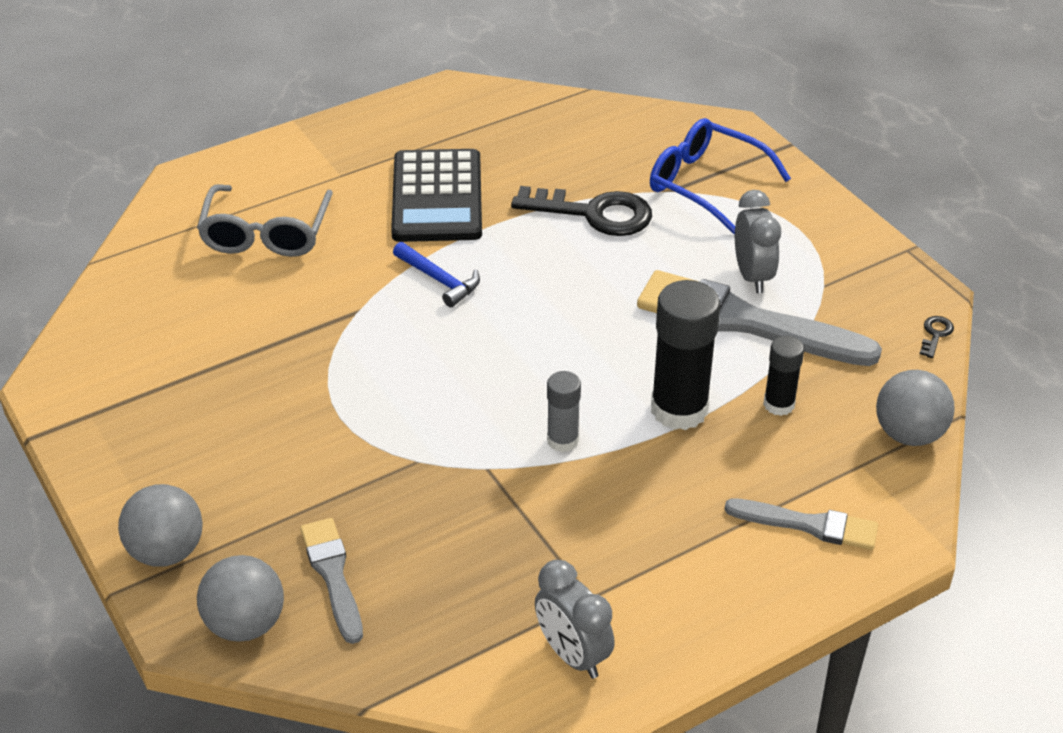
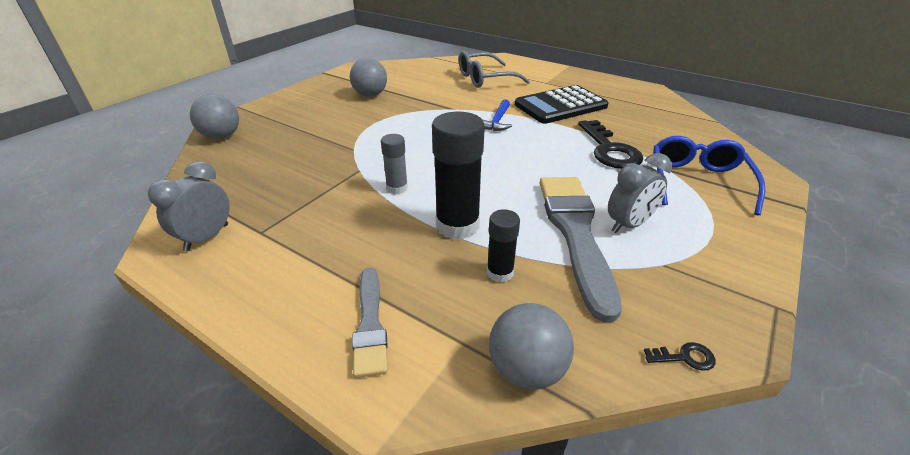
camera: 65 degrees right, 5 degrees down
grey ball [118,484,203,567] -> grey ball moved to [350,58,387,97]
grey brush [300,518,363,644] -> none

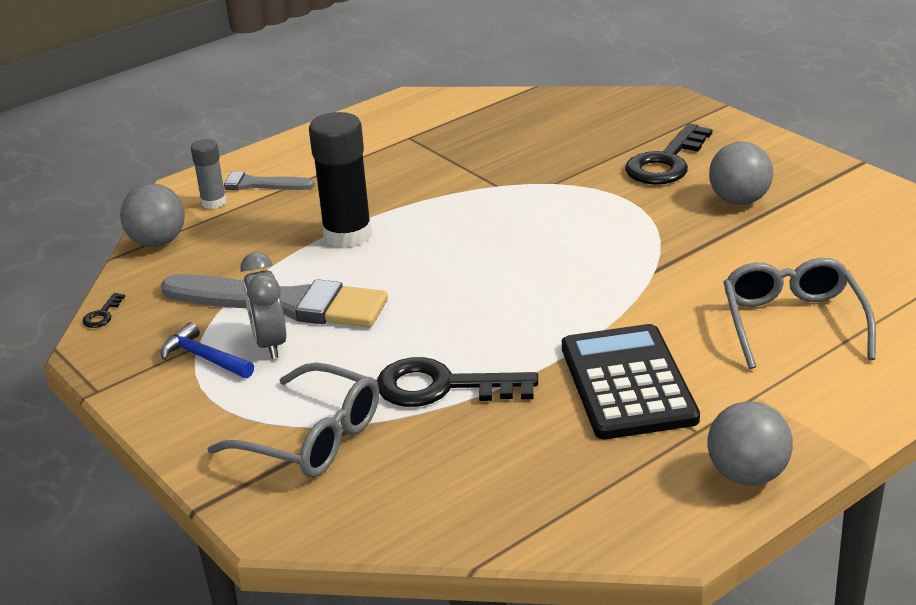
camera: 110 degrees right, 5 degrees down
grey clock [148,161,230,251] -> none
grey ball [190,94,239,139] -> grey ball moved to [708,401,793,485]
grey glue stick [381,134,408,194] -> grey glue stick moved to [191,139,227,209]
blue hammer [483,99,512,131] -> blue hammer moved to [161,322,254,378]
black glue stick [487,209,520,282] -> none
blue glasses [653,136,765,215] -> grey glasses [207,362,379,477]
none -> black key [625,123,712,185]

